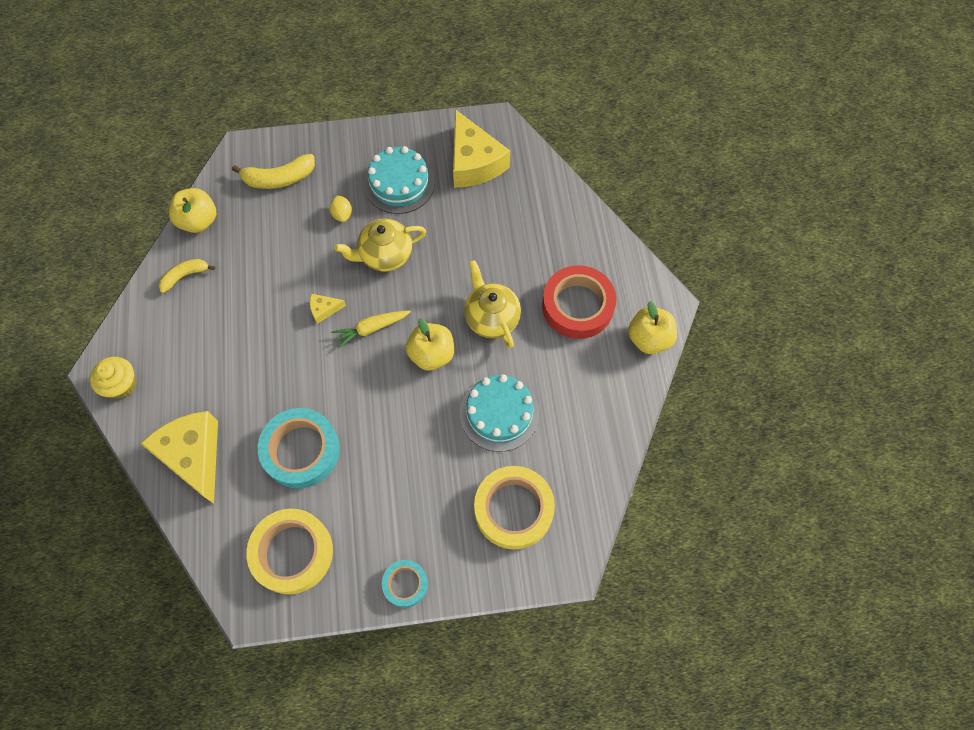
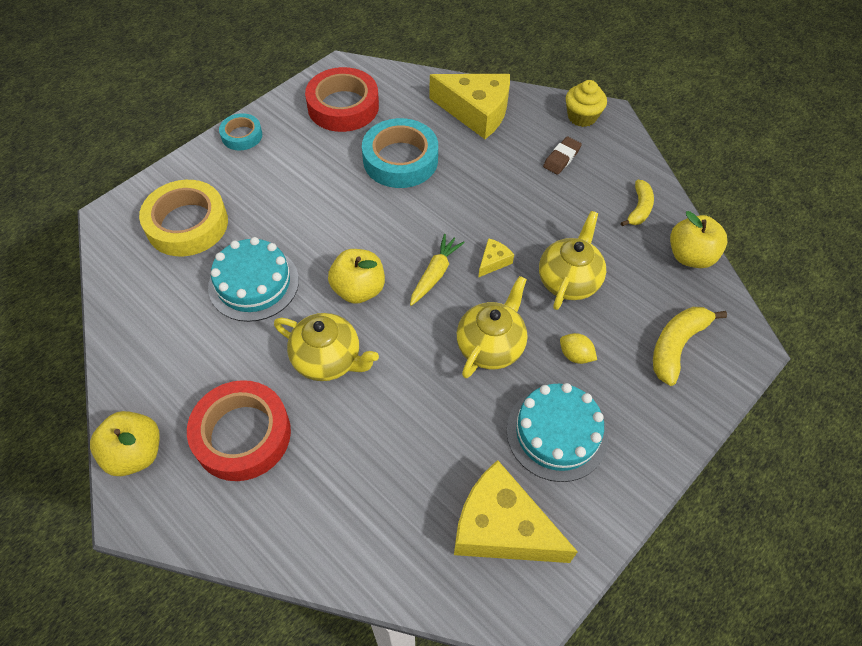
camera: 140 degrees right, 10 degrees down
yellow tape [246,509,333,594] -> red tape [305,67,379,132]
none -> yellow teapot [539,211,606,310]
none -> brown eraser [543,137,582,175]

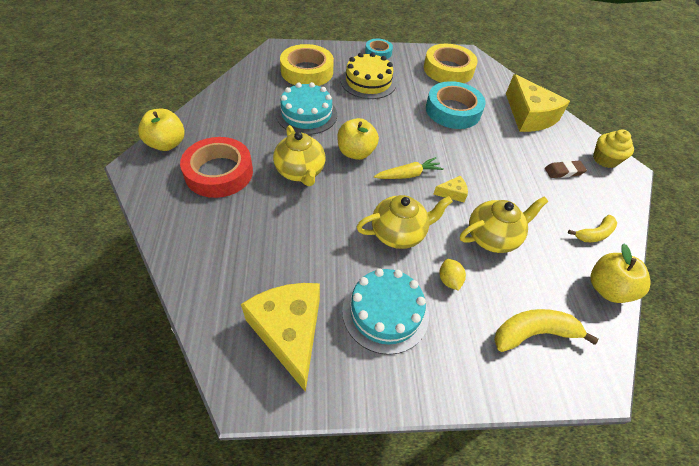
camera: 40 degrees right, 5 degrees down
red tape [305,67,379,132] -> yellow tape [424,44,478,83]
none -> yellow cake [341,52,396,99]

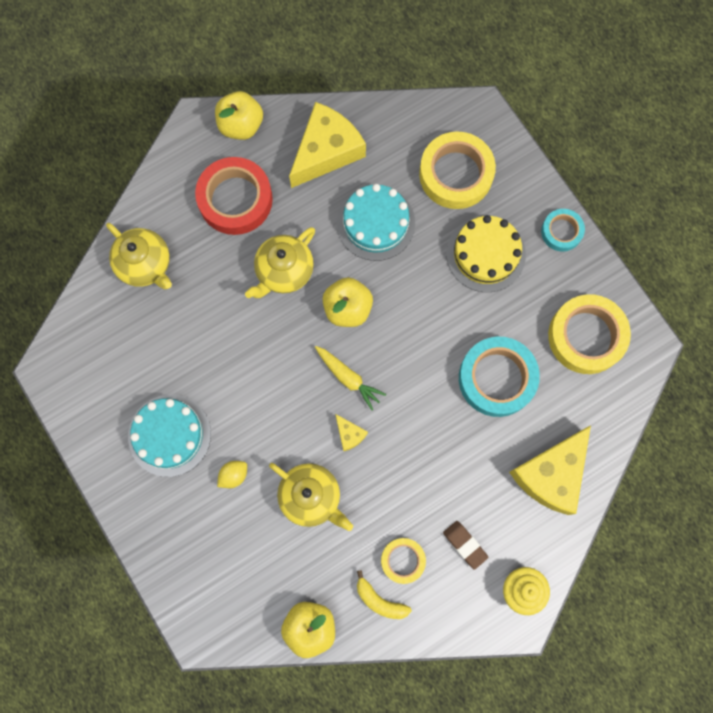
camera: 65 degrees right, 25 degrees up
yellow cheese [241,283,320,392] -> yellow cheese moved to [289,102,366,188]
yellow teapot [357,195,453,249] -> yellow teapot moved to [106,223,172,289]
yellow banana [494,309,599,352] -> none
none -> yellow tape [381,538,426,584]

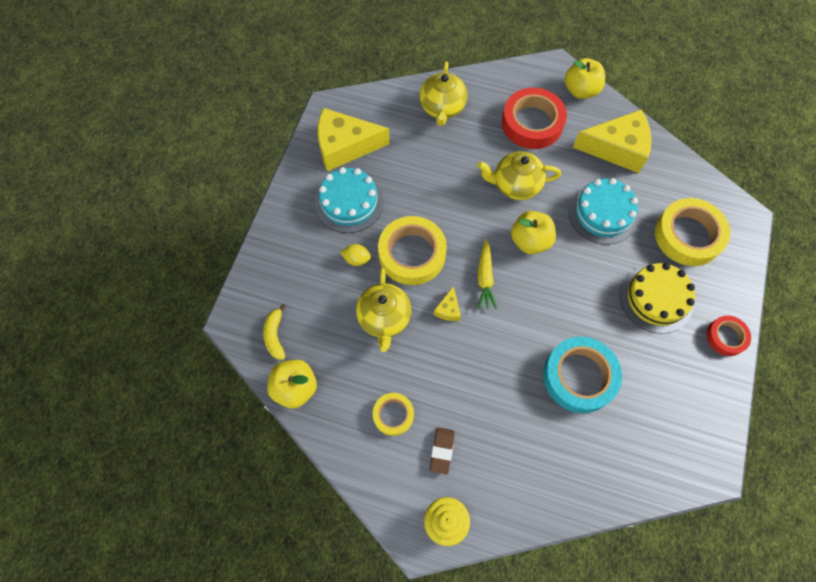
camera: 50 degrees right, 10 degrees down
yellow banana [357,570,412,619] -> yellow banana moved to [263,304,286,360]
yellow cheese [509,425,591,515] -> yellow cheese moved to [318,108,390,171]
turquoise tape [541,209,585,251] -> red tape [706,316,751,356]
yellow tape [548,294,631,374] -> yellow tape moved to [378,216,447,285]

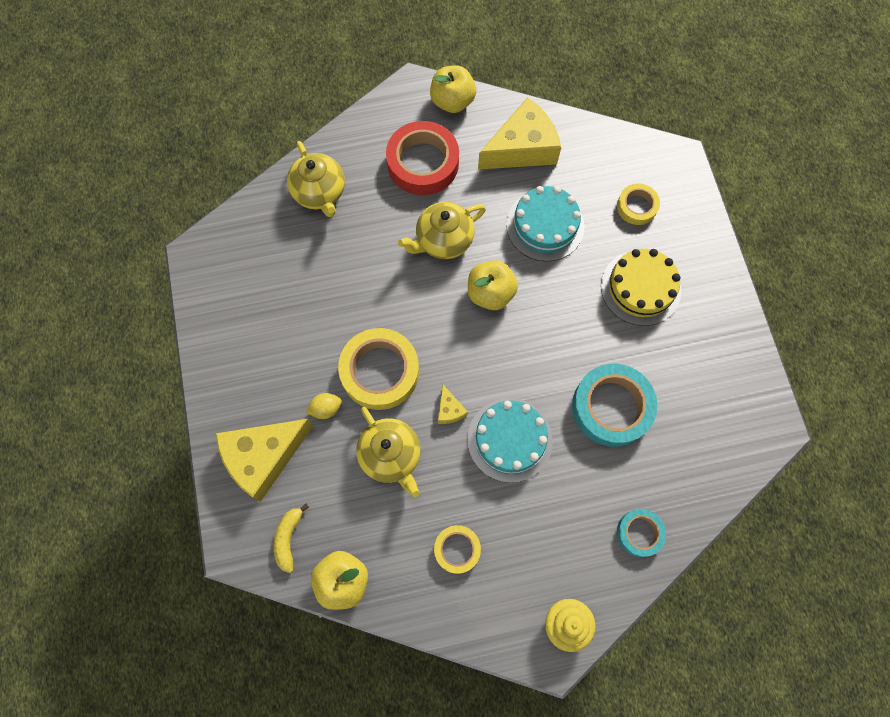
camera: 30 degrees left, 5 degrees up
yellow banana [263,304,286,360] -> yellow banana turned 45 degrees clockwise [274,504,309,573]
turquoise cake [315,167,384,233] -> turquoise cake moved to [467,398,553,483]
yellow cheese [318,108,390,171] -> yellow cheese moved to [215,419,313,501]
brown eraser [430,427,455,474] -> none
yellow carrot [478,239,497,309] -> none
yellow tape [655,198,730,266] -> yellow tape [617,184,660,225], size x0.55
red tape [706,316,751,356] -> none
none -> turquoise tape [617,509,666,557]

